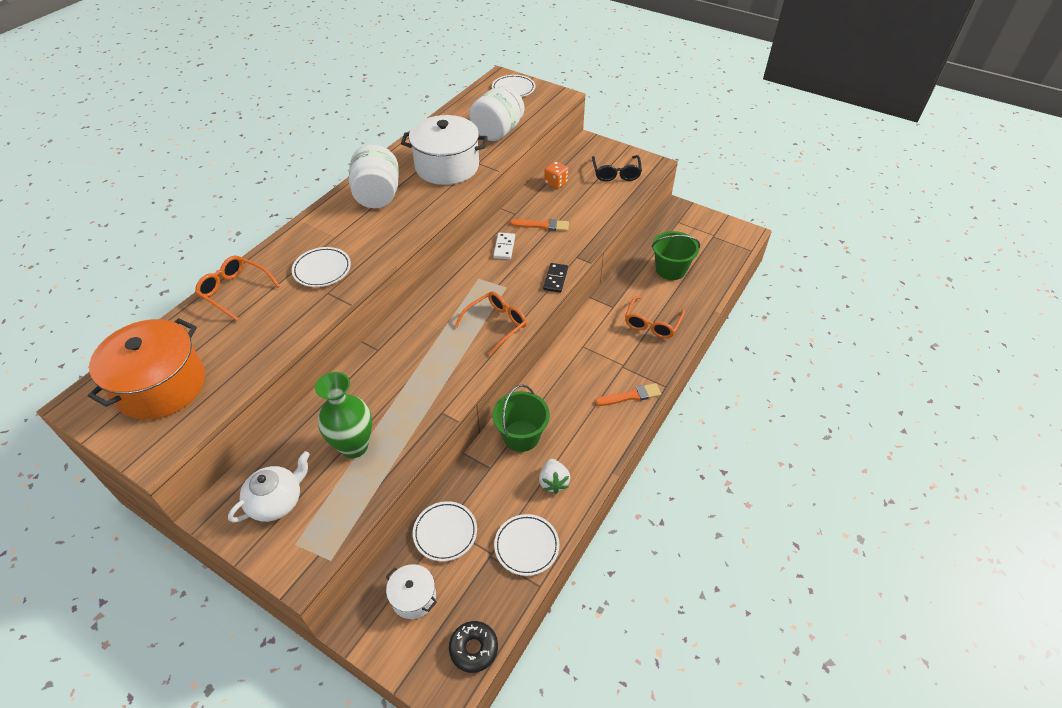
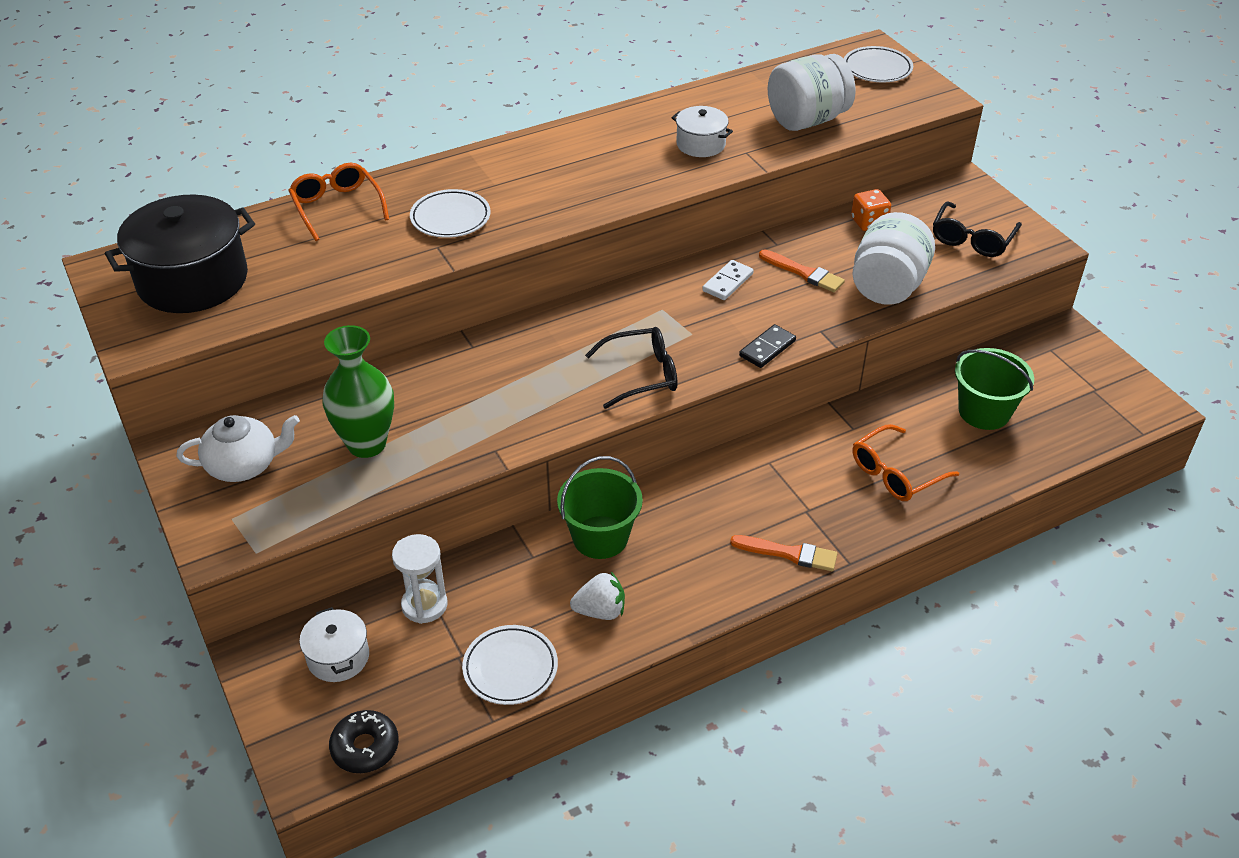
camera: 30 degrees right, 5 degrees down
orange pot [88,318,205,420] -> black pot [105,194,255,313]
white jar [349,145,399,208] -> white jar moved to [852,212,935,305]
white pot [401,115,488,185] -> white pot [672,106,733,157], size x0.51
white plate [413,501,477,561] -> white hourglass [392,534,448,624]
orange glasses [454,291,527,356] -> black glasses [585,327,678,409]
white strawberry [539,459,571,494] -> white strawberry turned 120 degrees counterclockwise [570,572,625,620]

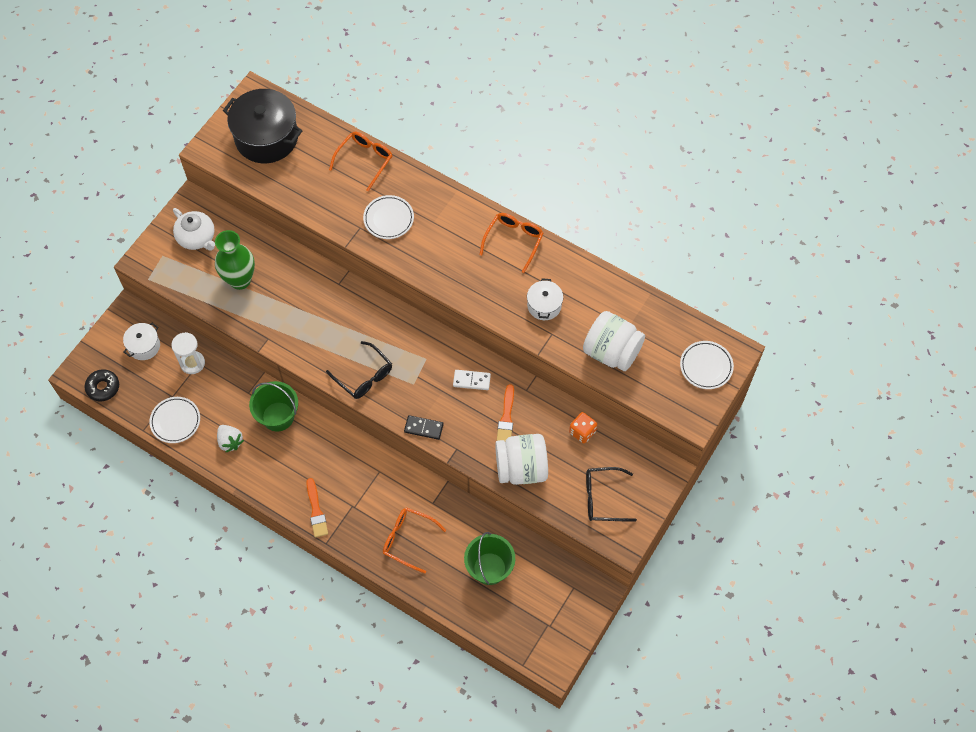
camera: 60 degrees right, 20 degrees up
none -> orange glasses [479,213,544,273]

